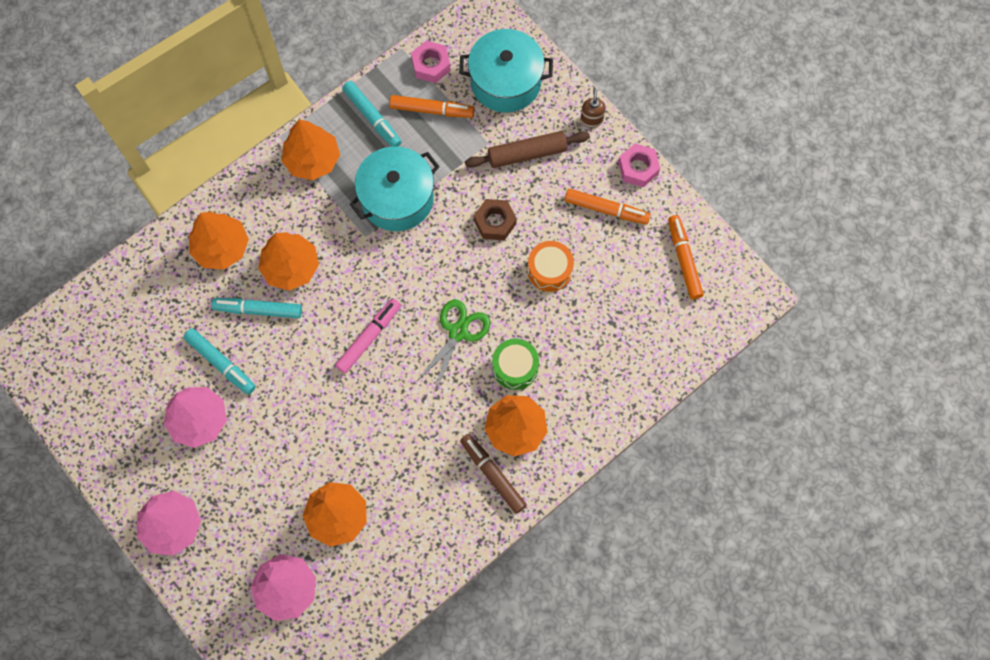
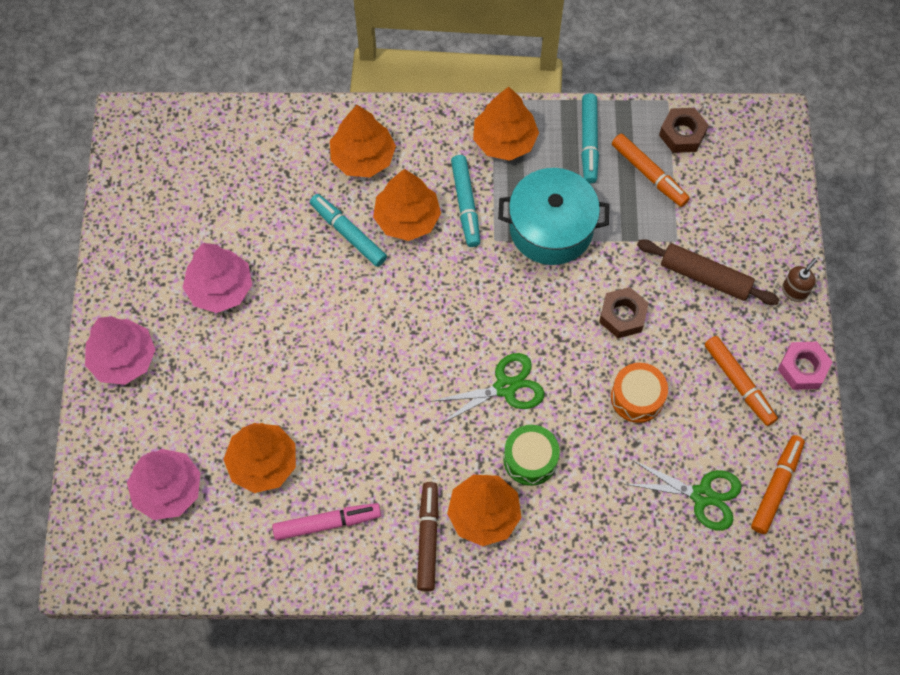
camera: 40 degrees right, 5 degrees down
turquoise marker [183,328,256,395] -> turquoise marker moved to [451,155,480,247]
pink marker [335,298,401,373] -> pink marker moved to [272,503,381,540]
pink nut [411,40,451,83] -> brown nut [659,108,709,153]
turquoise pot [459,29,553,113] -> none
none -> green scissors [625,459,742,531]

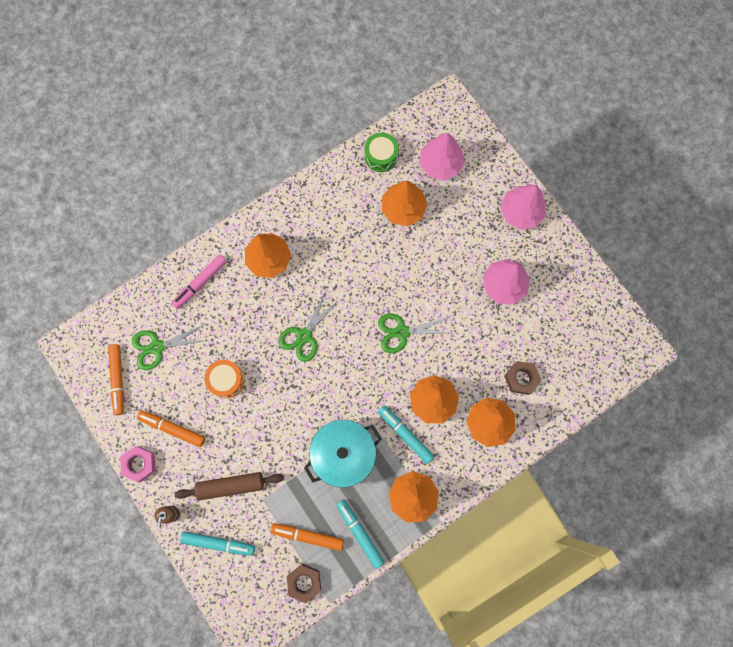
camera: 145 degrees right, 10 degrees up
pink marker [272,503,381,540] -> pink marker moved to [171,254,227,309]
turquoise marker [310,194,387,267] -> turquoise marker moved to [180,531,255,556]
brown marker [417,482,439,591] -> none
green drum [503,425,560,486] -> green drum moved to [364,133,399,172]
brown nut [599,287,649,338] -> brown nut moved to [504,361,541,395]
none -> green scissors [378,313,454,353]

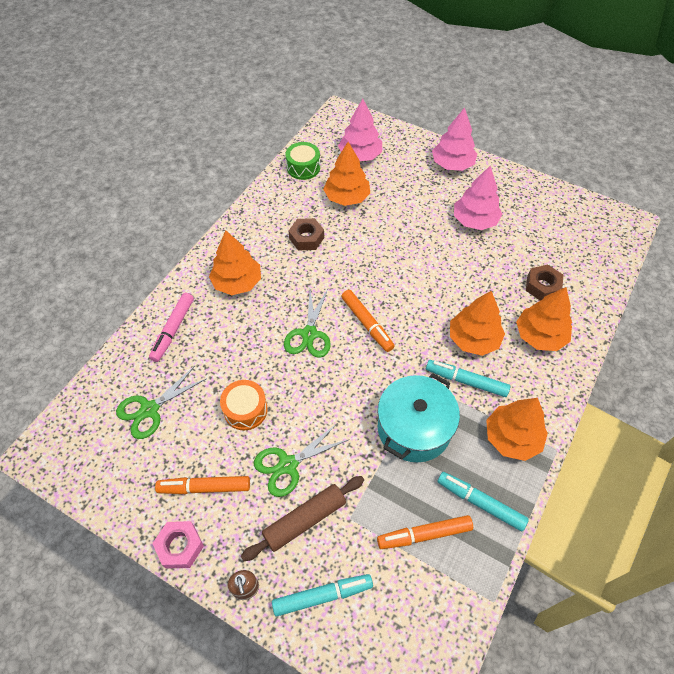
camera: 25 degrees left, 20 degrees down
orange marker [108,344,124,415] -> orange marker moved to [341,290,395,352]
brown nut [287,564,321,604] -> brown nut moved to [289,218,324,251]
green scissors [378,313,454,353] -> green scissors moved to [254,424,348,497]

